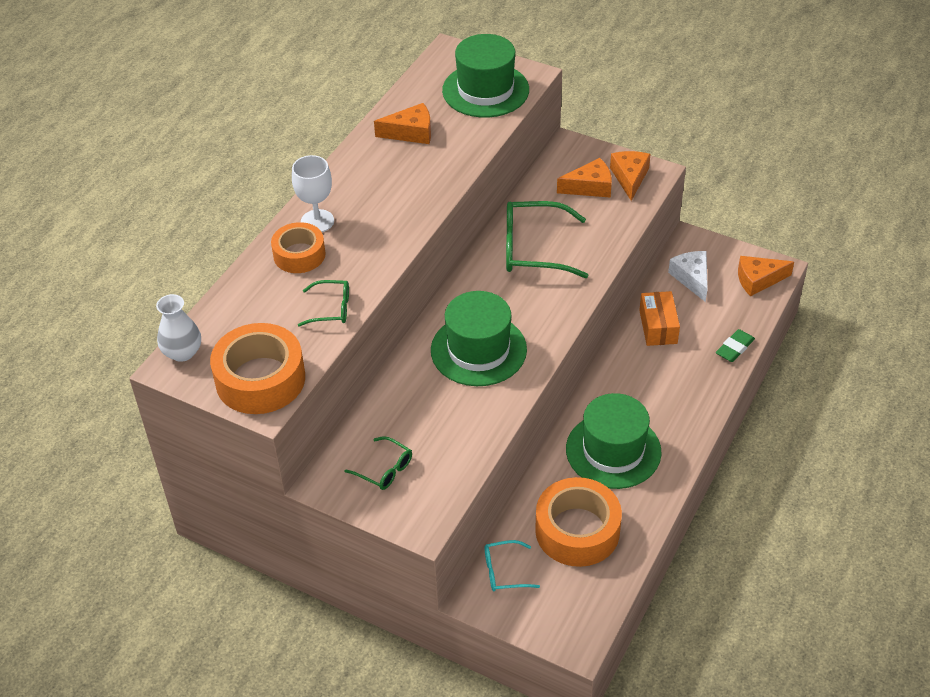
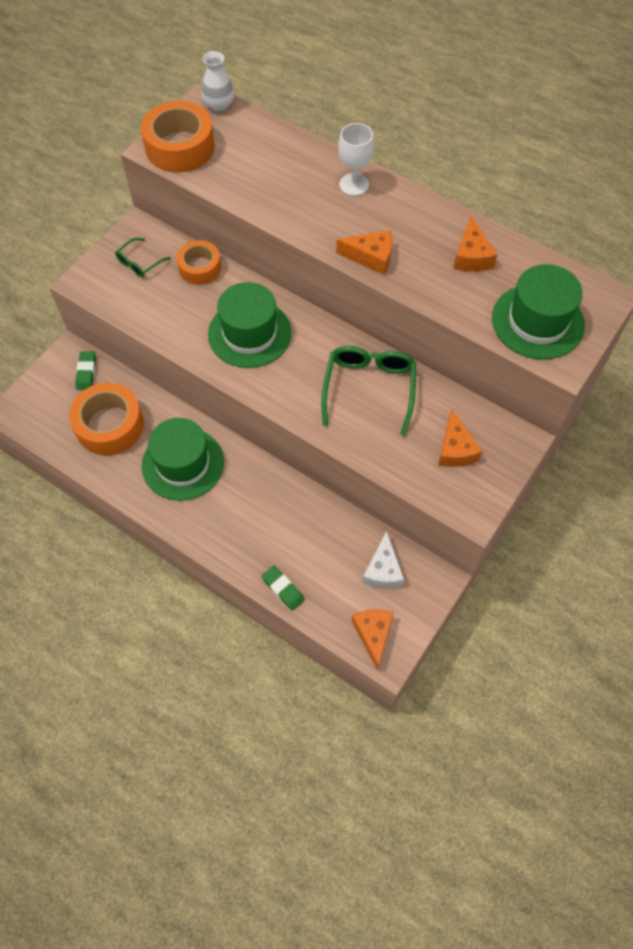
camera: 95 degrees right, 15 degrees up
orange tape [271,222,326,273] -> orange tape moved to [176,240,221,285]
green glasses [298,280,349,327] -> none
turquoise glasses [485,540,540,591] -> green eraser [75,352,96,390]
orange cheese [610,151,650,201] -> orange cheese moved to [336,230,392,275]
orange box [639,291,680,346] -> none
white cheese [668,251,708,302] -> white cheese turned 105 degrees clockwise [362,531,404,589]

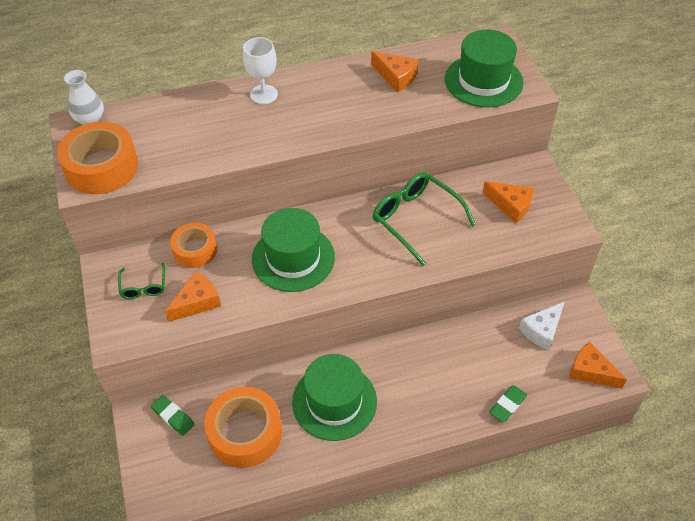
camera: 50 degrees left, 10 degrees down
green eraser [262,566,305,611] -> green eraser turned 45 degrees counterclockwise [489,385,527,422]
orange cheese [336,230,392,275] -> orange cheese moved to [165,271,221,322]
white cheese [362,531,404,589] -> white cheese turned 90 degrees clockwise [519,302,564,350]

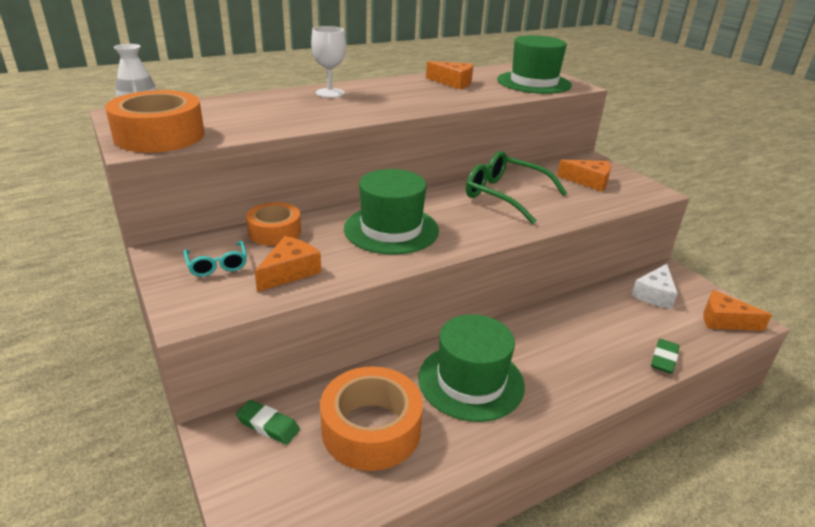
camera: 15 degrees left, 20 degrees down
green glasses [118,263,165,299] -> turquoise glasses [183,241,247,277]

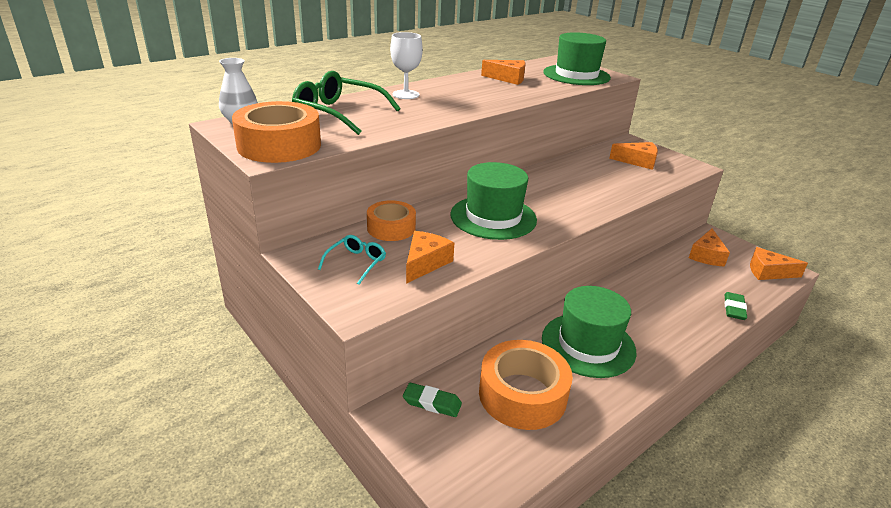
camera: 10 degrees left, 0 degrees up
turquoise glasses [183,241,247,277] -> turquoise glasses turned 120 degrees counterclockwise [318,235,386,285]
green glasses [466,151,567,224] -> green glasses moved to [292,71,401,135]
white cheese [631,264,678,309] -> orange cheese [689,229,730,267]

